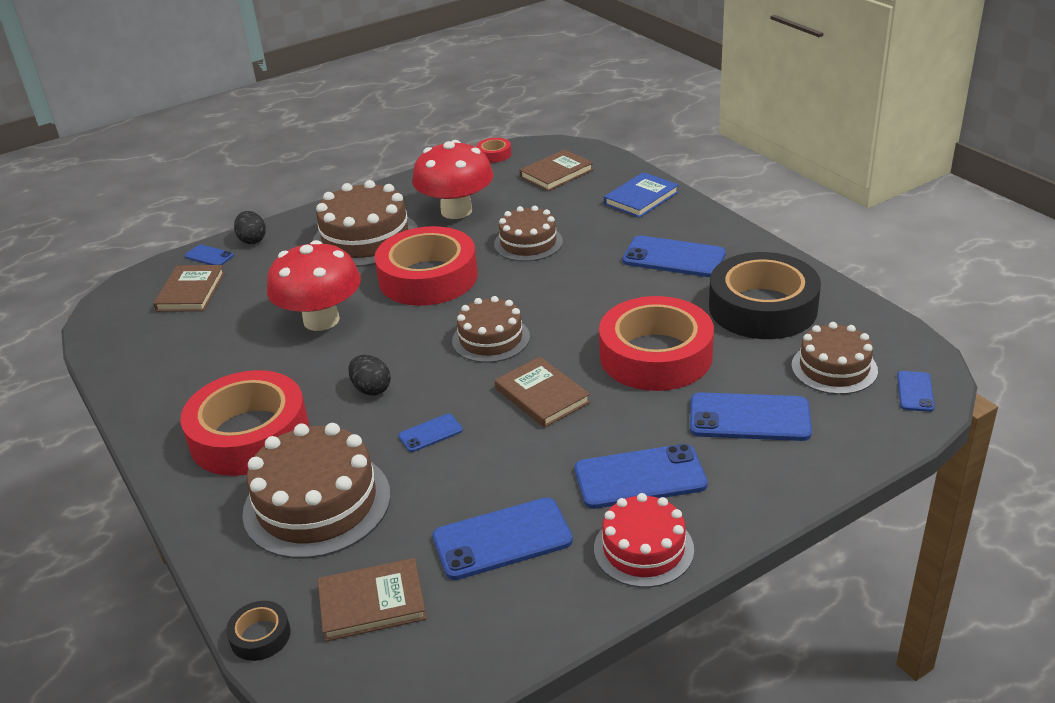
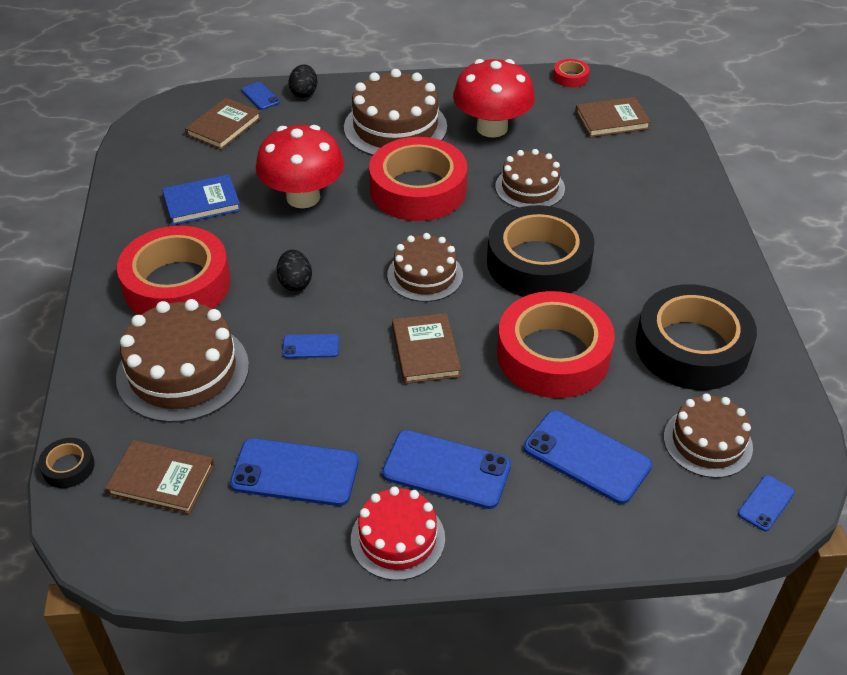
camera: 25 degrees right, 10 degrees up
blue book [604,172,679,218] -> blue book moved to [162,174,241,225]
blue phone [622,236,726,277] -> none
none -> black tape [487,205,595,297]

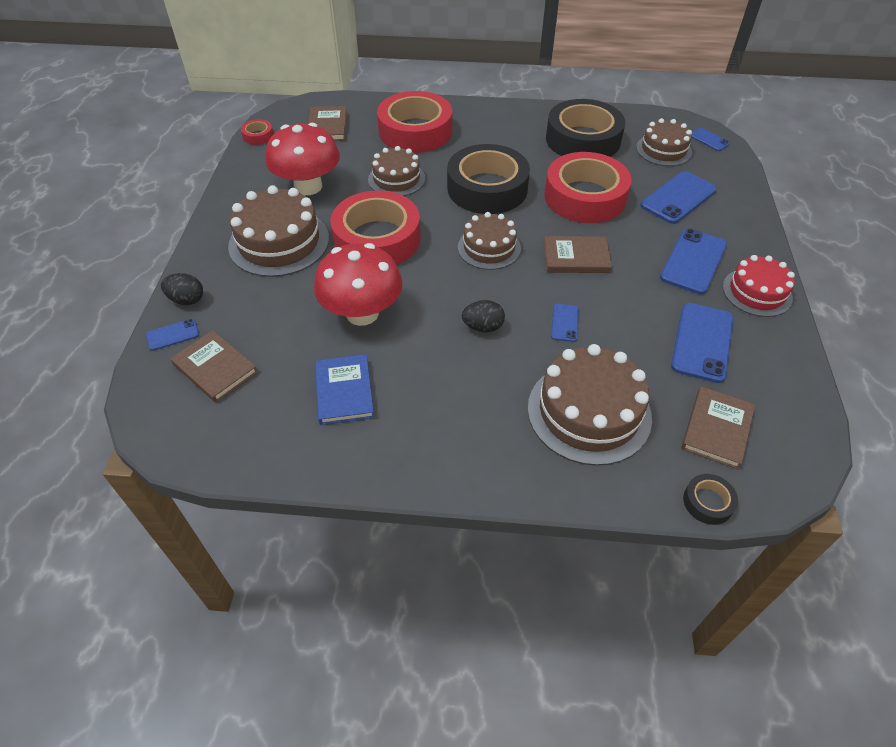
camera: 80 degrees left, 5 degrees up
red tape [117,226,231,315] -> red tape moved to [377,91,452,153]

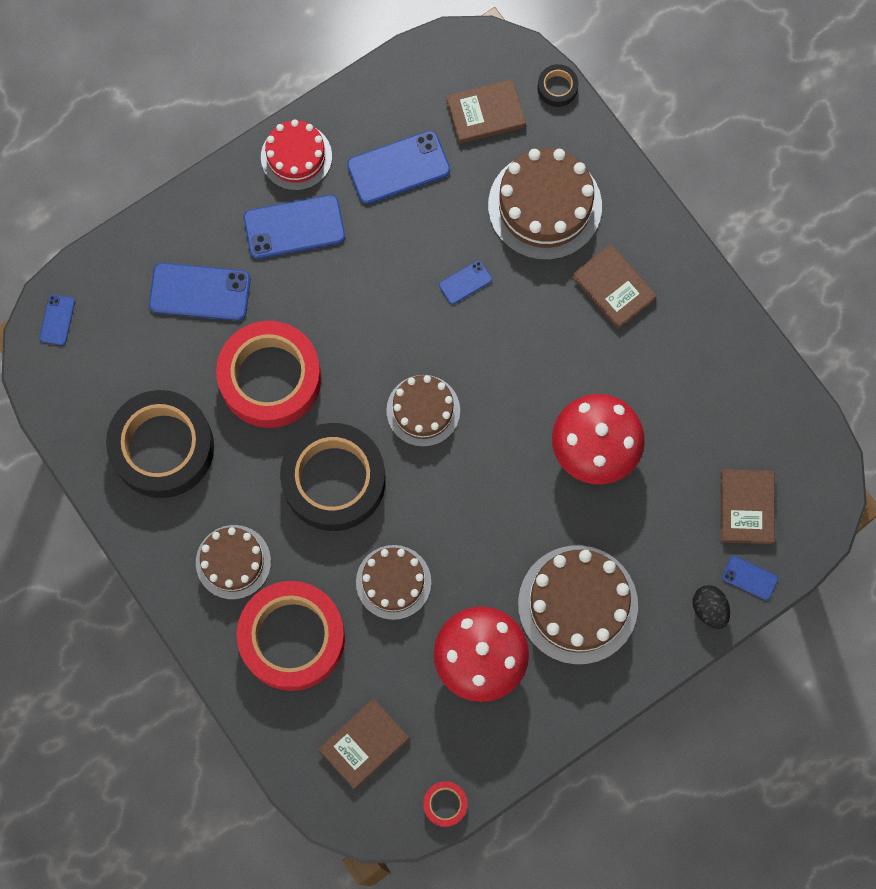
camera: 130 degrees left, 25 degrees up
blue book [315,354,374,425] -> none
red tape [331,190,421,265] -> none
black egg [462,300,505,332] -> none
brown book [544,236,612,273] -> brown book moved to [572,244,657,329]
brown cake [636,118,692,166] -> brown cake moved to [196,525,271,599]

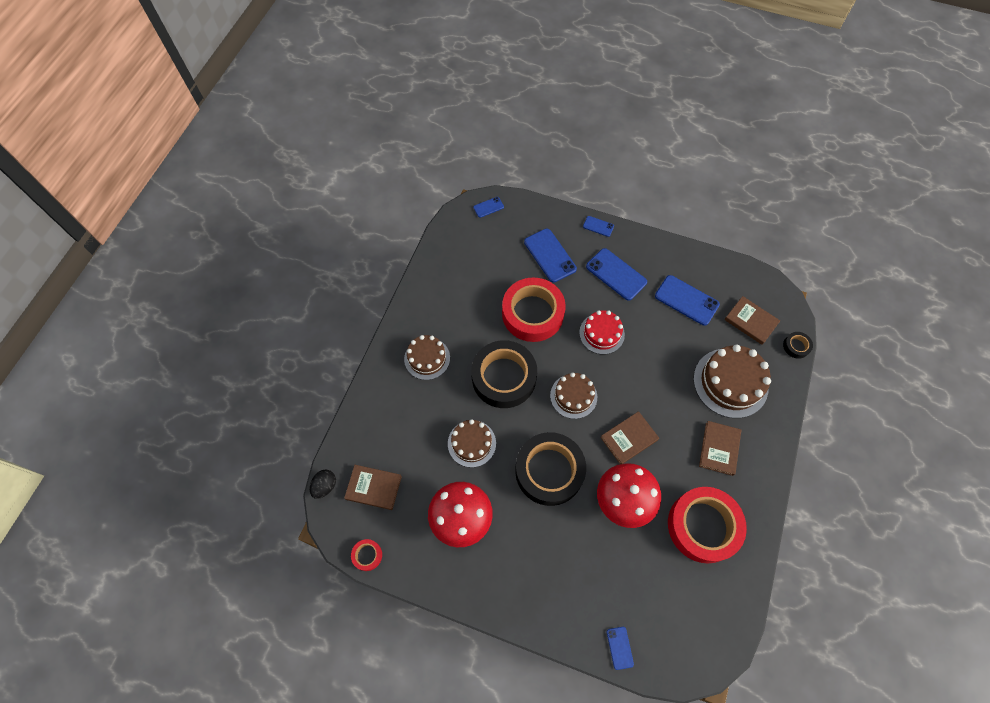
camera: 55 degrees right, 10 degrees down
black tape [106,390,214,498] -> black tape moved to [515,432,586,506]
red tape [237,581,345,691] -> red tape moved to [668,487,747,563]
red cake [261,119,332,190] -> red cake moved to [579,310,625,354]
blue phone [439,260,492,304] -> blue phone moved to [583,216,614,237]
brown cake [518,545,638,665] -> none
black egg [692,585,730,629] -> black egg moved to [310,470,336,499]
brown book [721,469,775,544] -> brown book moved to [600,411,659,464]

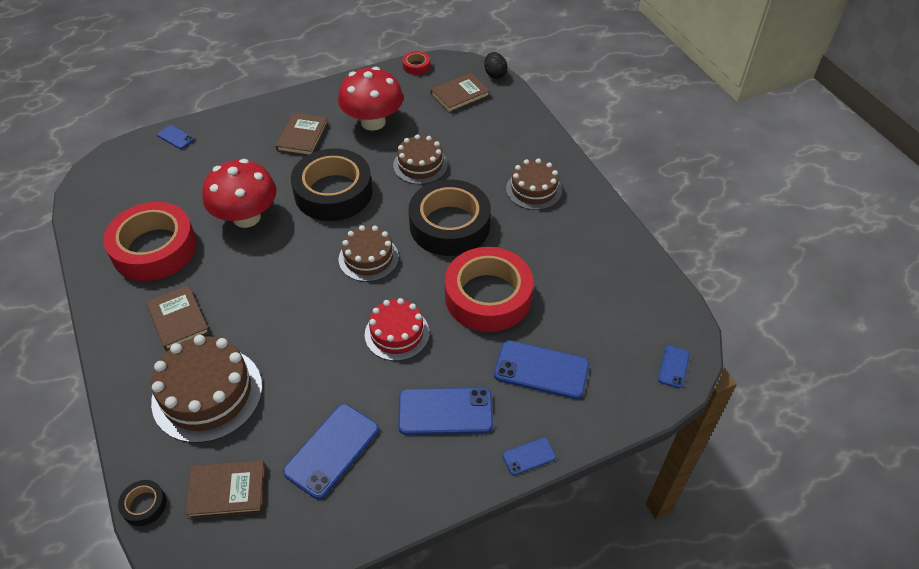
camera: 135 degrees right, 15 degrees down
brown book [600,411,659,464] -> brown book moved to [276,113,328,156]
blue phone [655,275,720,326] -> blue phone turned 45 degrees counterclockwise [283,404,379,499]

